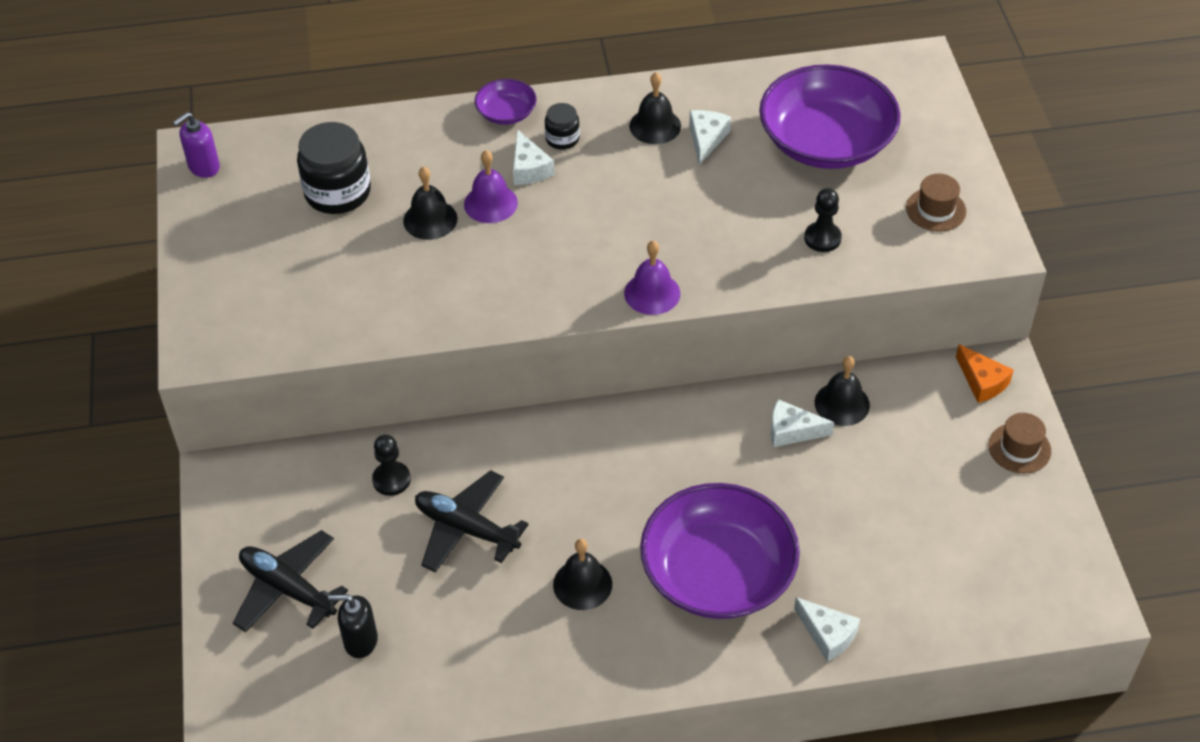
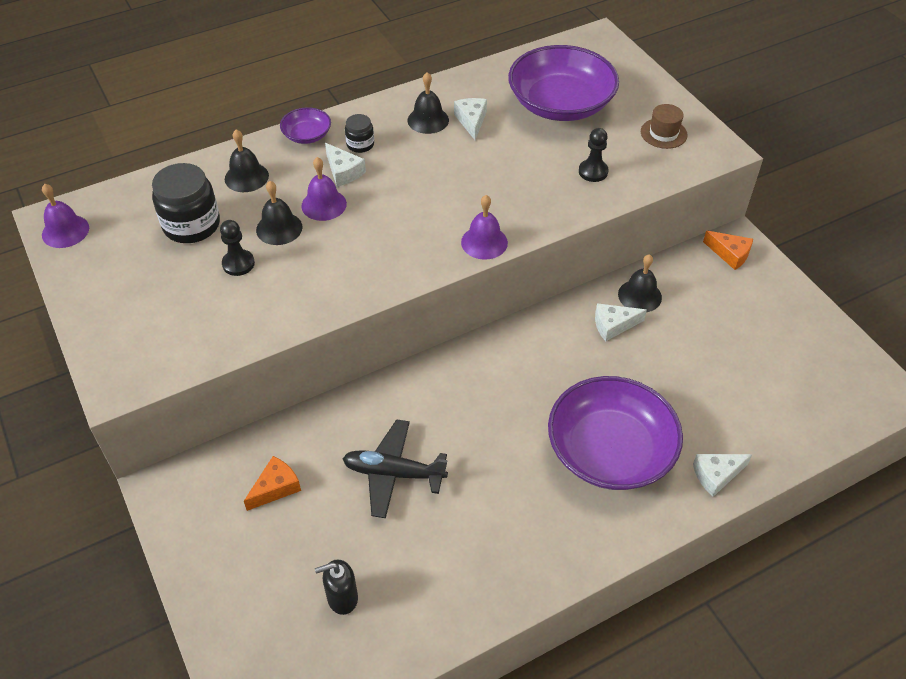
camera: 20 degrees left, 0 degrees up
purple soap dispenser [173,112,220,178] -> purple bell [42,184,89,248]
black plane [233,530,348,632] -> none
black pawn [372,435,411,496] -> black pawn moved to [220,220,255,276]
black bell [553,539,612,610] -> black bell moved to [225,129,269,192]
white cheese [794,597,860,662] -> white cheese turned 135 degrees clockwise [693,454,753,497]
brown hat [989,413,1051,474] -> none
none -> orange cheese [244,456,301,511]

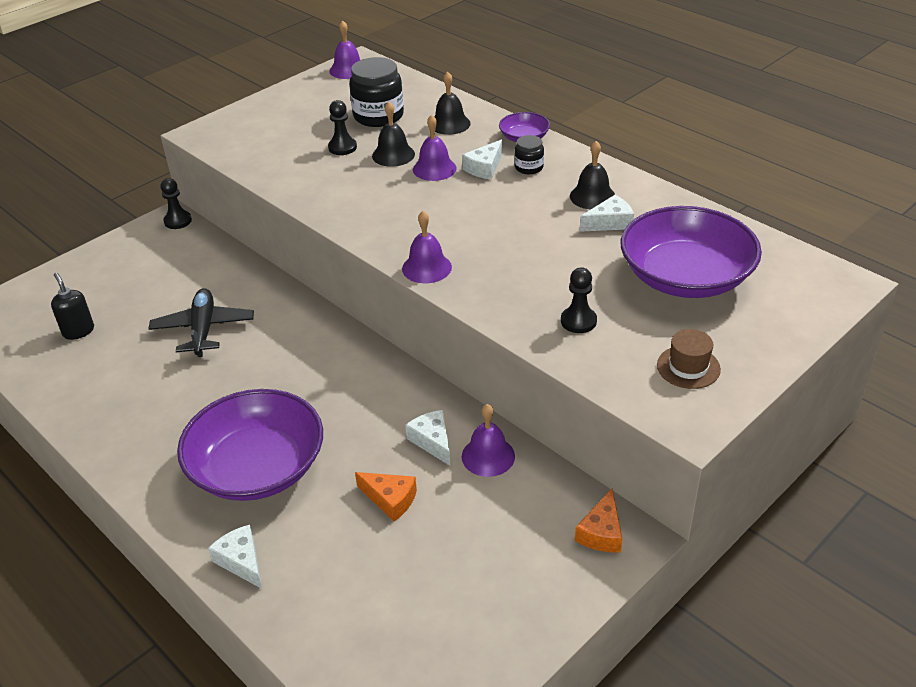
camera: 75 degrees right, 10 degrees down
orange cheese [244,456,301,511] -> orange cheese moved to [355,472,417,522]
black bell [618,254,662,312] -> purple bell [462,404,515,477]
none -> black pawn [161,178,192,229]

